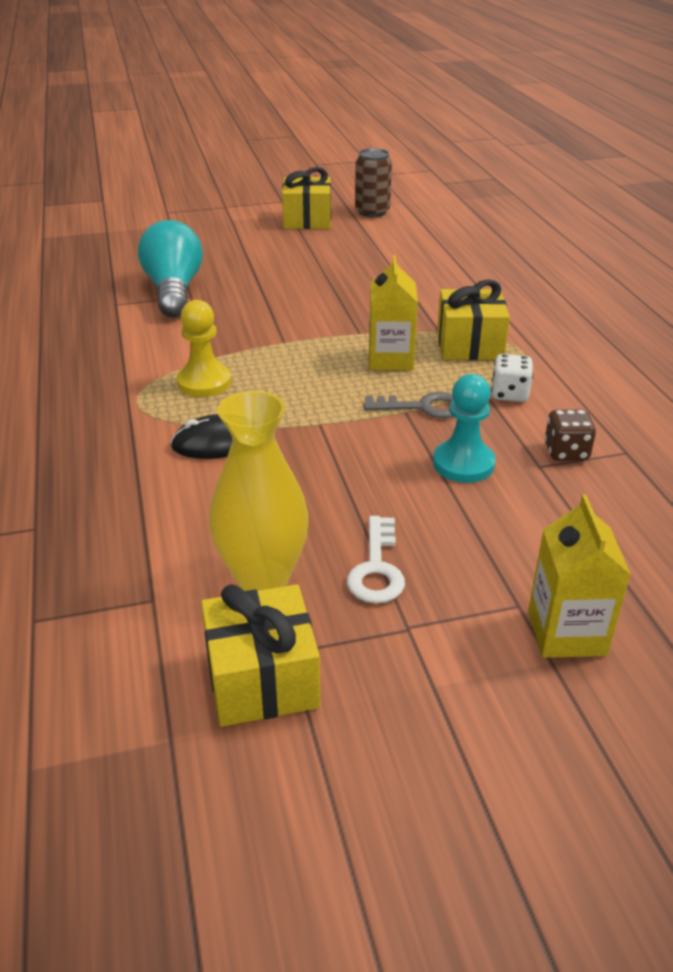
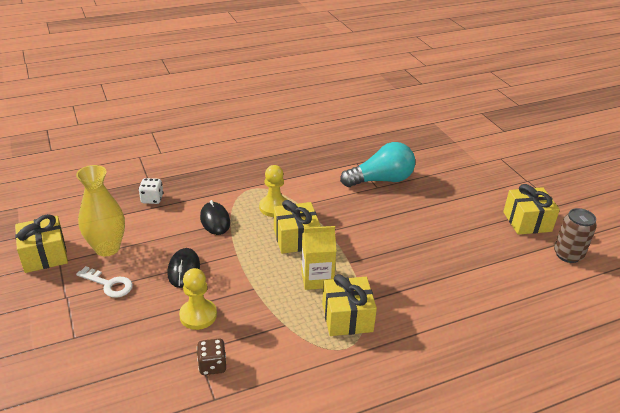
camera: 80 degrees right, 0 degrees up
white key [347,516,405,603] -> white key turned 150 degrees counterclockwise [76,266,133,298]
grey key [364,392,453,418] -> none
turquoise pawn [433,374,495,483] -> yellow pawn [179,268,217,330]
white dice [491,354,533,402] -> white dice moved to [139,178,164,204]
yellow carton [528,494,631,658] -> none
none -> black mouse [167,248,200,288]
none -> yellow gift [274,200,321,254]

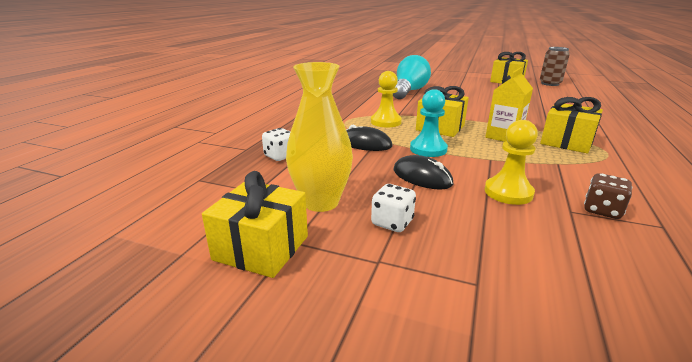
camera: 45 degrees left, 10 degrees down
white key [76,266,133,298] -> white dice [371,184,416,232]
none -> turquoise pawn [410,89,448,157]

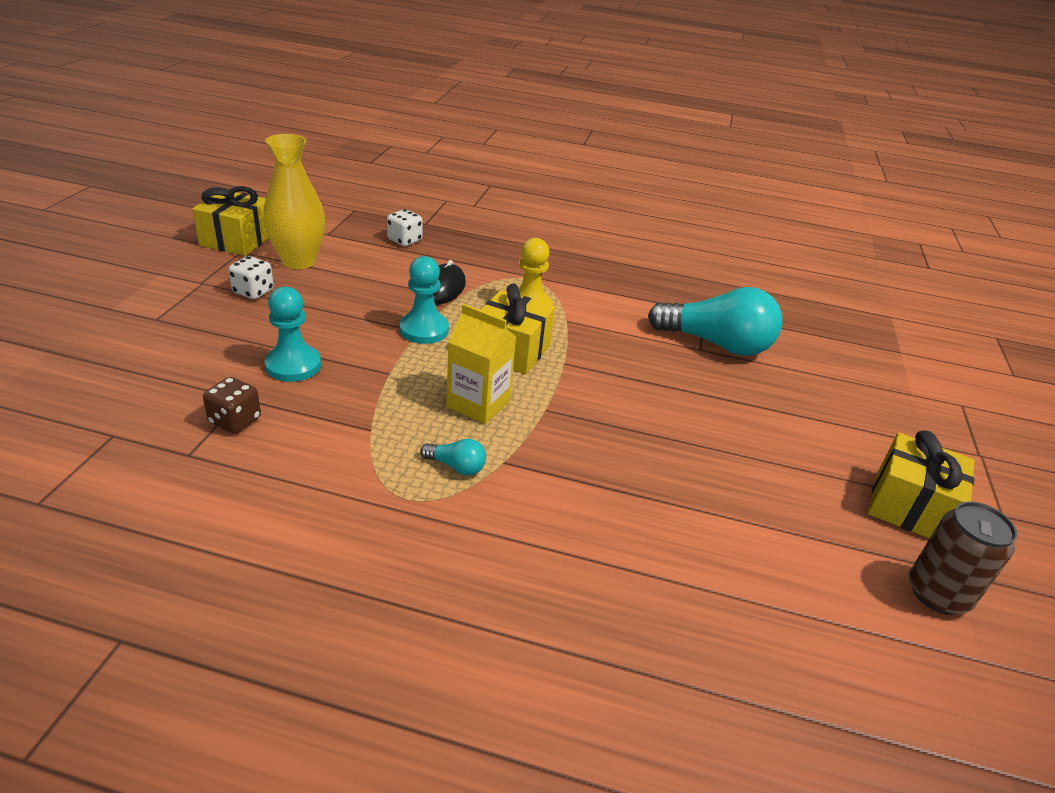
camera: 80 degrees right, 10 degrees up
black mouse [394,155,453,190] -> none
yellow pawn [485,120,538,205] -> turquoise pawn [265,287,321,382]
yellow gift [540,97,603,153] -> turquoise light bulb [420,439,486,476]

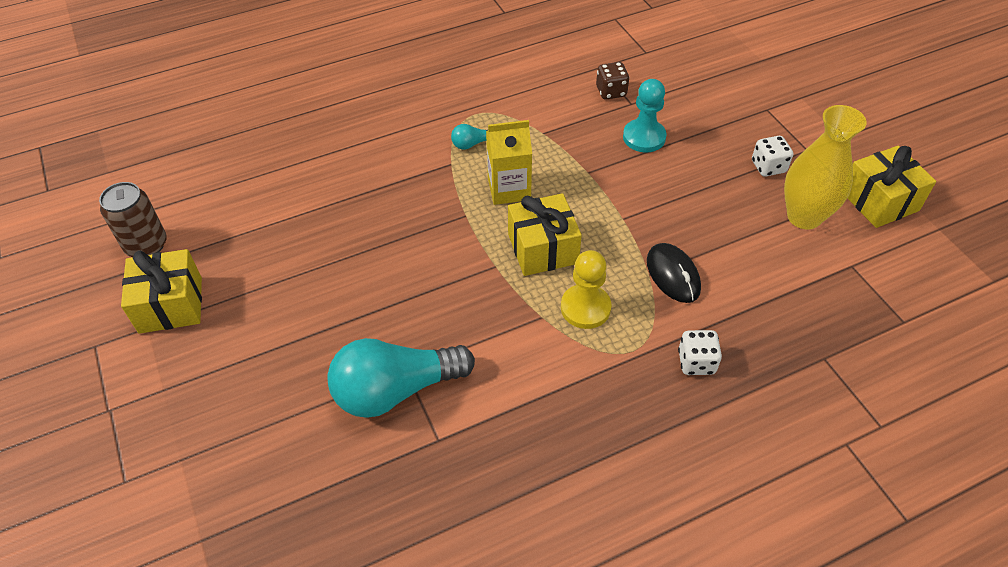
camera: 145 degrees right, 15 degrees up
white dice [387,209,422,246] -> white dice moved to [678,330,722,375]
turquoise pawn [399,256,449,344] -> none

